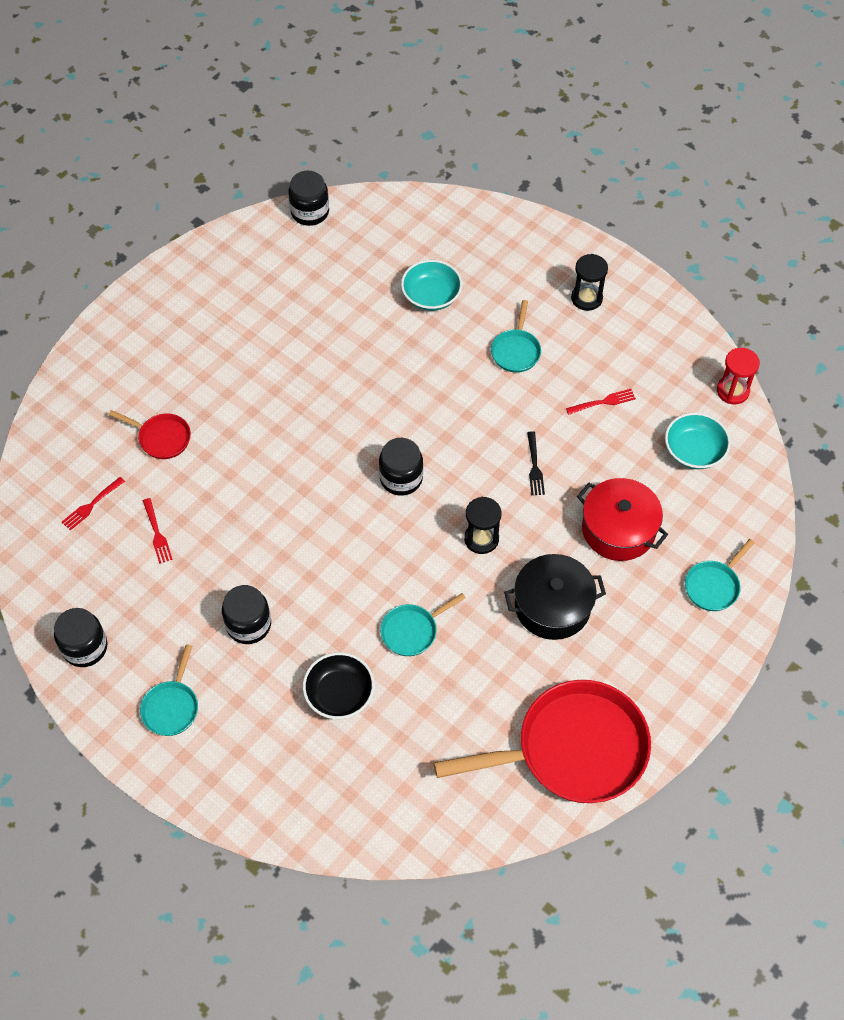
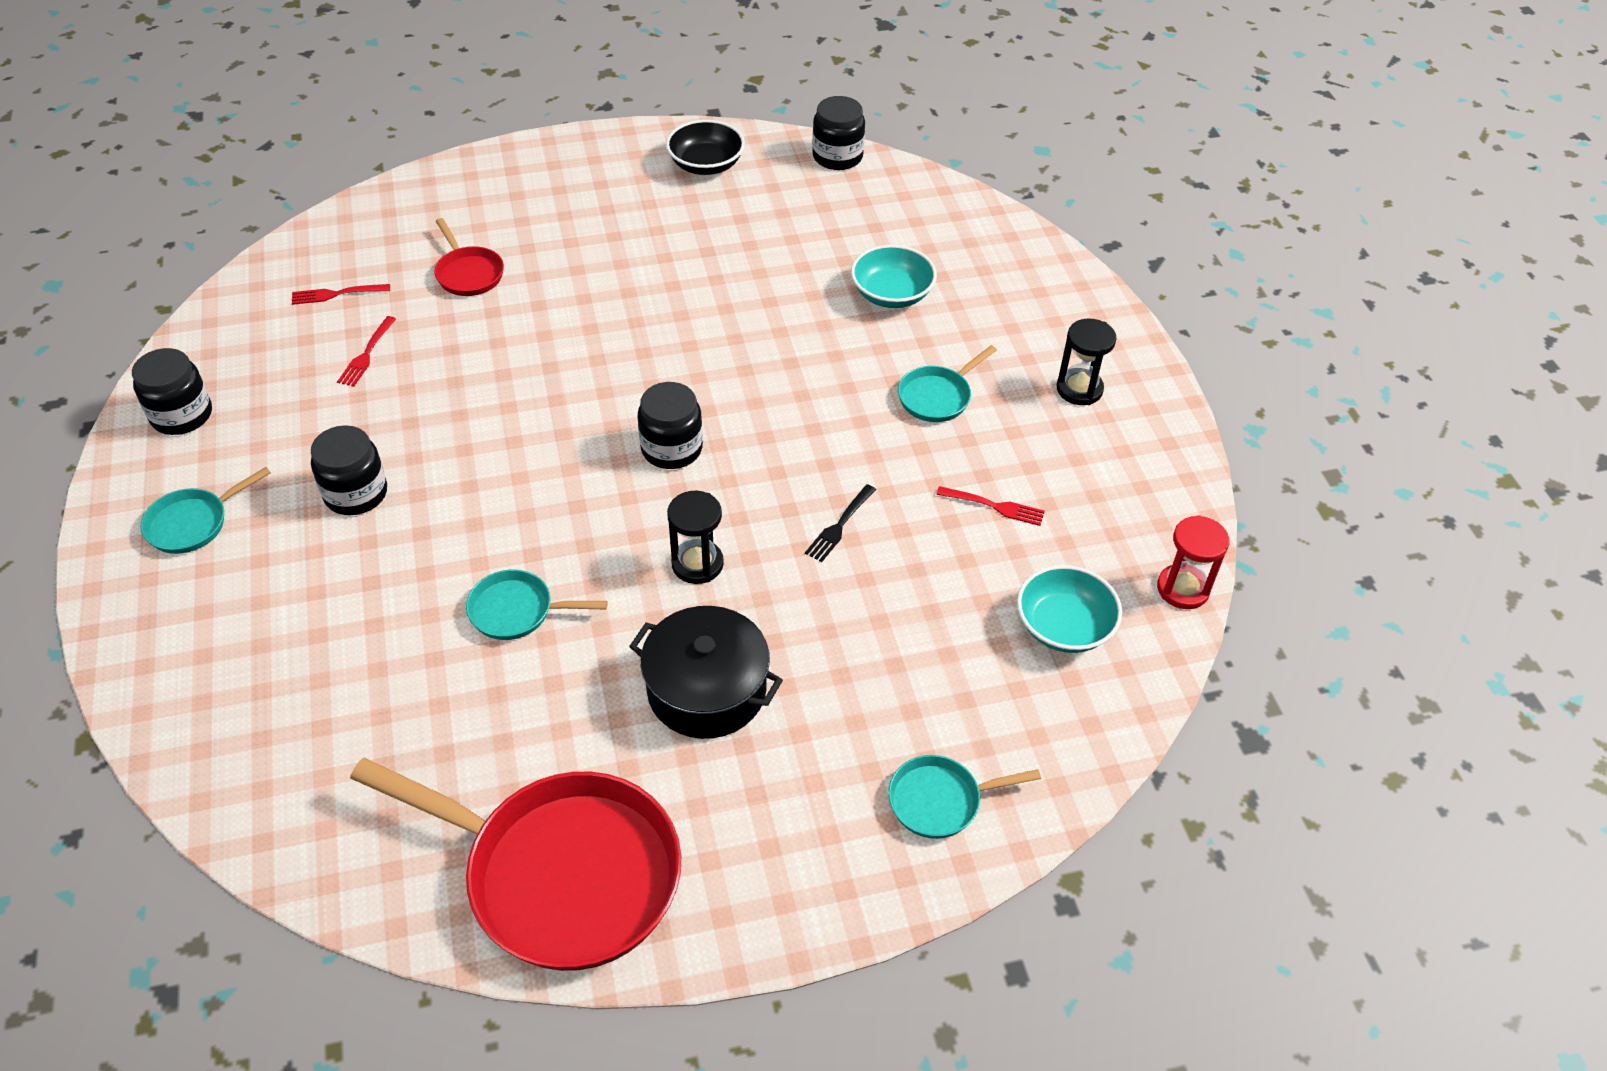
camera: 35 degrees right, 10 degrees down
black bowl [303,652,375,719] -> black bowl moved to [666,120,745,175]
red pot [577,478,668,561] -> none

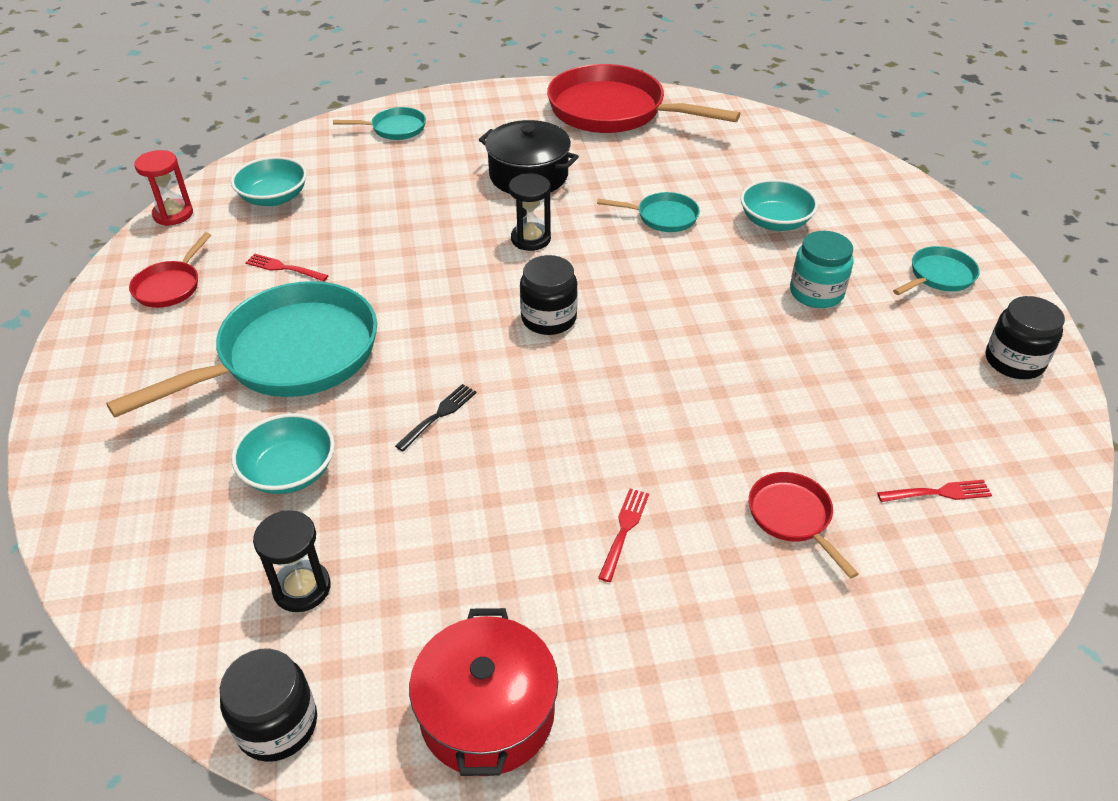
camera: 175 degrees left, 5 degrees down
black jar [311,425,387,515] -> turquoise jar [790,231,854,308]
red fork [337,316,396,387] -> red fork moved to [598,488,649,582]
black bowl [666,120,745,175] -> red pot [409,608,558,776]
black fork [805,484,876,562] -> black fork moved to [395,384,477,451]
turquoise pan [898,345,997,422] -> turquoise pan [106,281,377,417], size x2.20
black hourglass [1057,318,1116,405] -> black hourglass moved to [253,510,331,612]
none -> red pan [129,232,211,308]
none -> turquoise bowl [740,179,818,231]

